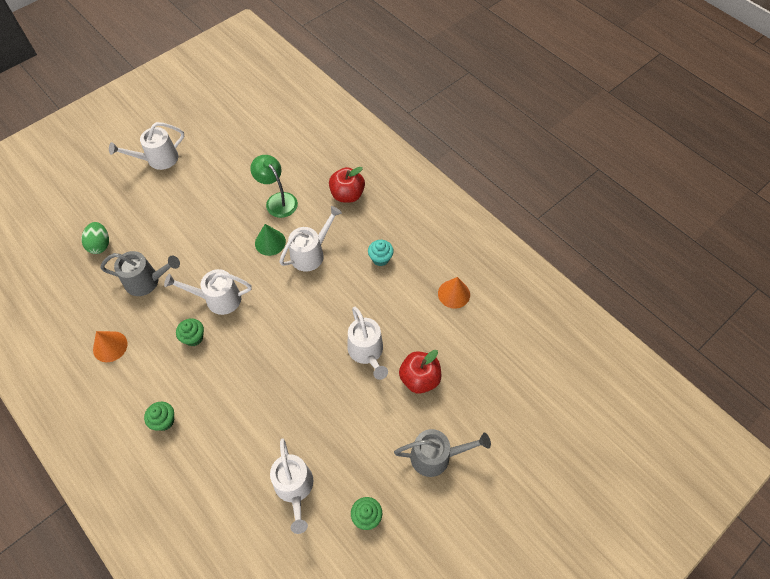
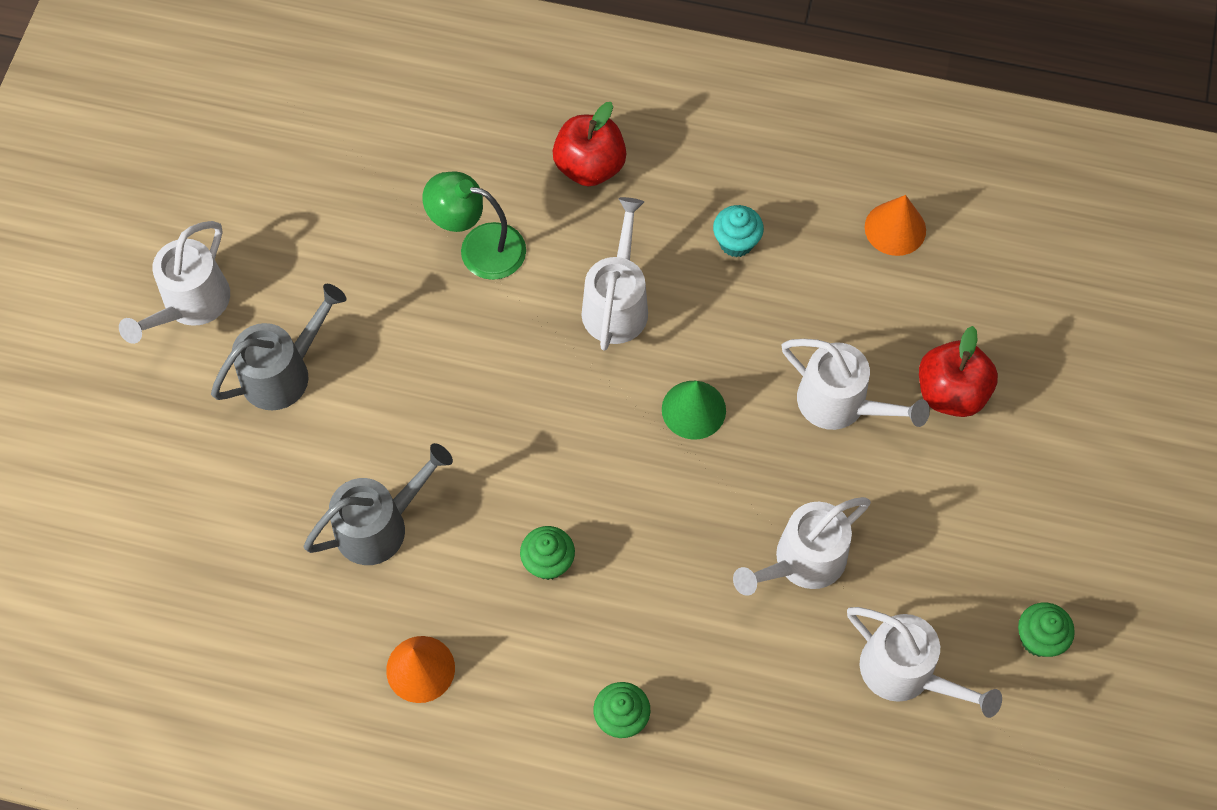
camera: 35 degrees left, 5 degrees up
green egg [81,222,109,254] -> none
white watering can [164,269,252,315] -> white watering can moved to [733,497,871,596]
green cone [255,224,286,256] -> green cone moved to [662,381,726,440]
grey watering can [394,429,491,477] -> grey watering can moved to [211,284,347,410]

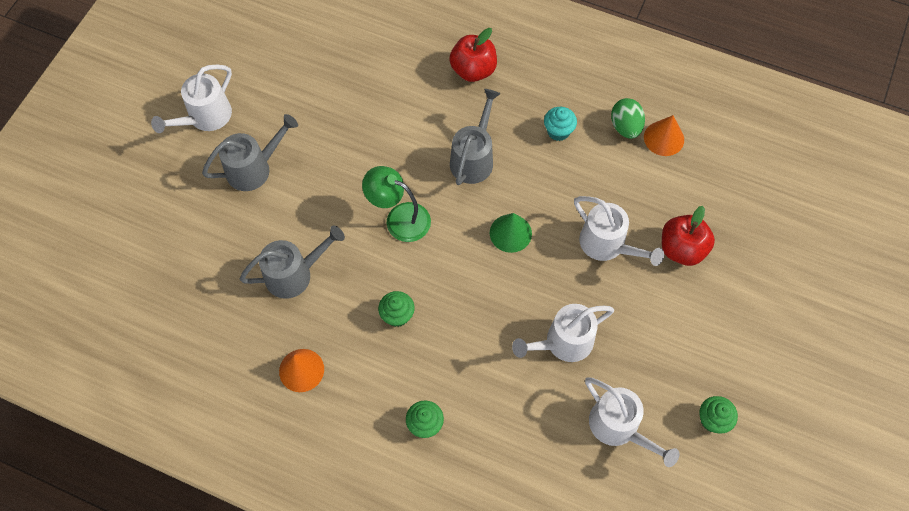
camera: 10 degrees right, 0 degrees up
green lamp [423,171,526,280] -> green lamp moved to [362,166,431,242]
white watering can [582,197,648,351] -> grey watering can [450,89,501,185]
none -> green egg [611,98,645,139]

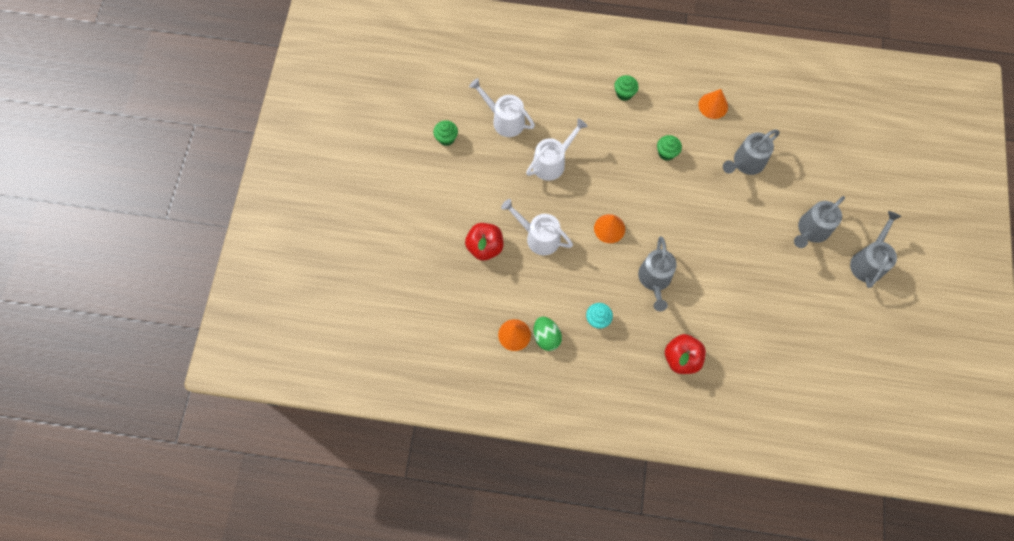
camera: 165 degrees right, 5 degrees up
white watering can [151,64,232,133] -> grey watering can [850,211,901,288]
green lamp [362,166,431,242] -> none
green cone [490,213,532,253] -> orange cone [594,214,625,243]

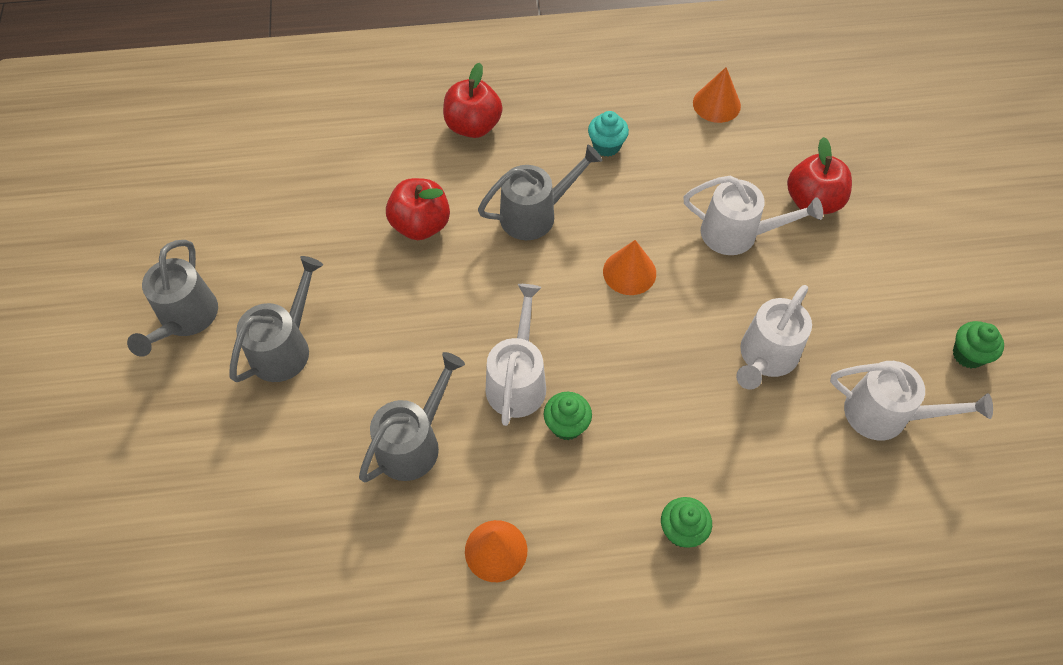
camera: 165 degrees right, 10 degrees down
green egg [534,317,562,351] -> none
grey watering can [638,236,677,311] -> grey watering can turned 75 degrees clockwise [478,145,602,240]
none -> red apple [386,178,450,240]
none -> white watering can [486,284,546,426]

